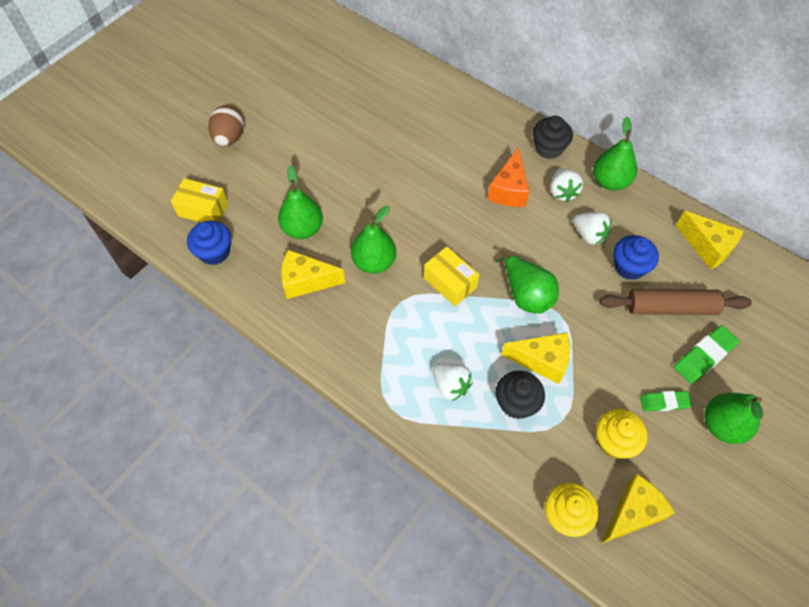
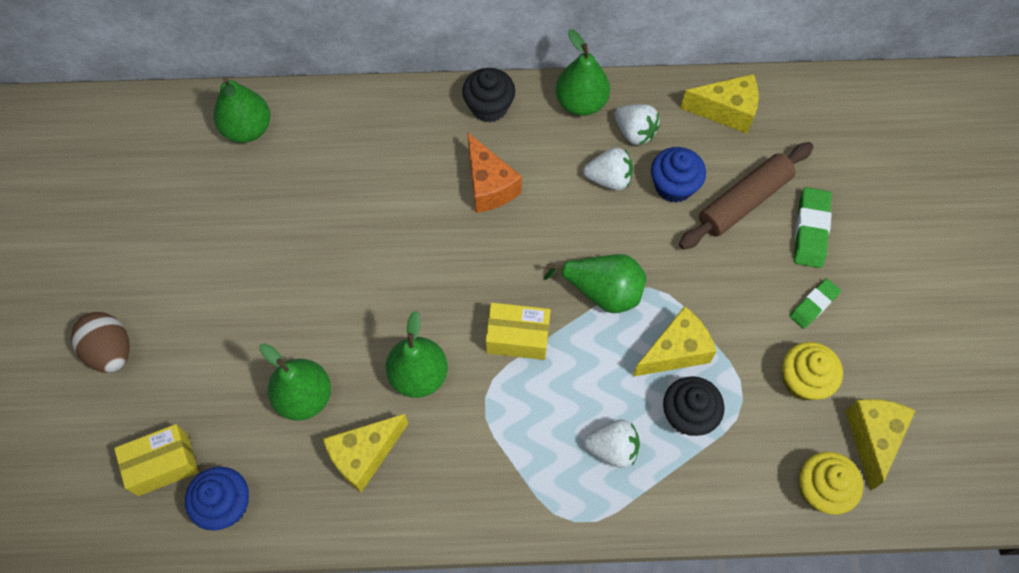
camera: 40 degrees left, 5 degrees up
white strawberry [551,168,583,202] -> white strawberry moved to [614,104,660,145]
green pear [704,393,763,444] -> green pear moved to [214,77,270,143]

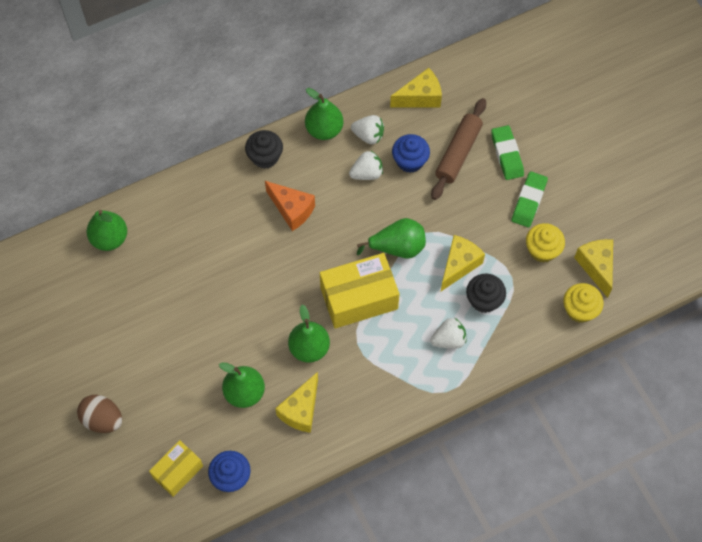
camera: 25 degrees left, 0 degrees up
yellow box [486,303,551,360] -> yellow box [320,253,399,329], size x1.66
green eraser [789,279,841,329] -> green eraser [511,171,548,227], size x1.50

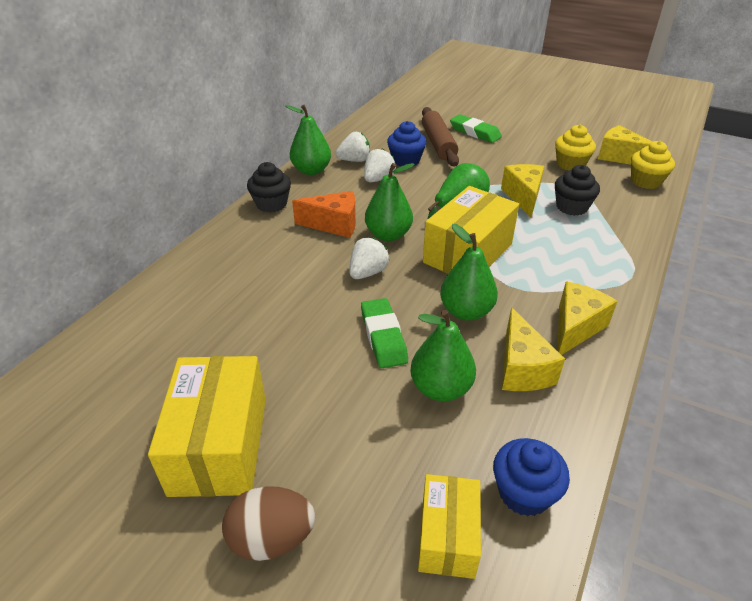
camera: 35 degrees left, 25 degrees down
green pear [86,210,127,251] -> green pear moved to [365,163,415,241]
yellow cheese [390,68,442,108] -> yellow cheese moved to [558,282,617,355]
white strawberry [430,318,466,349] -> white strawberry moved to [349,238,390,279]
green eraser [511,171,548,227] -> green eraser moved to [361,298,408,368]
none -> yellow box [148,356,266,497]

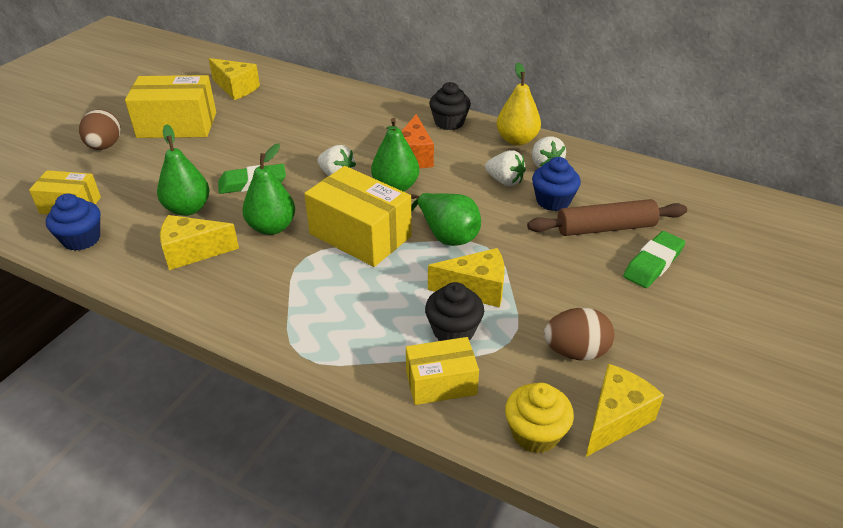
camera: 90 degrees right, 0 degrees up
green pear [285,105,331,175] -> yellow pear [497,62,541,145]
yellow cupcake [555,124,596,171] -> brown egg [544,308,614,360]
yellow cheese [558,282,617,355] -> yellow cheese moved to [209,58,260,100]
none -> yellow box [406,337,479,405]

